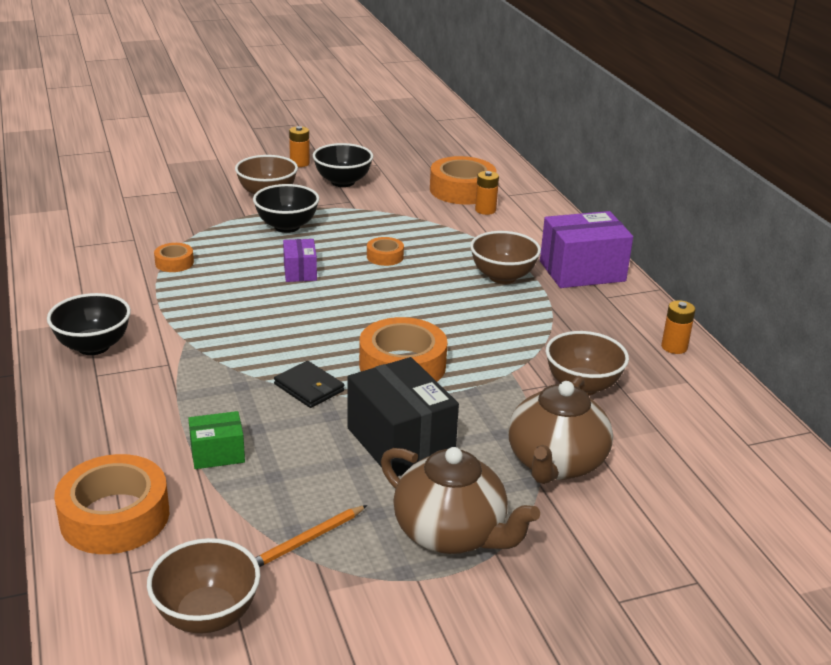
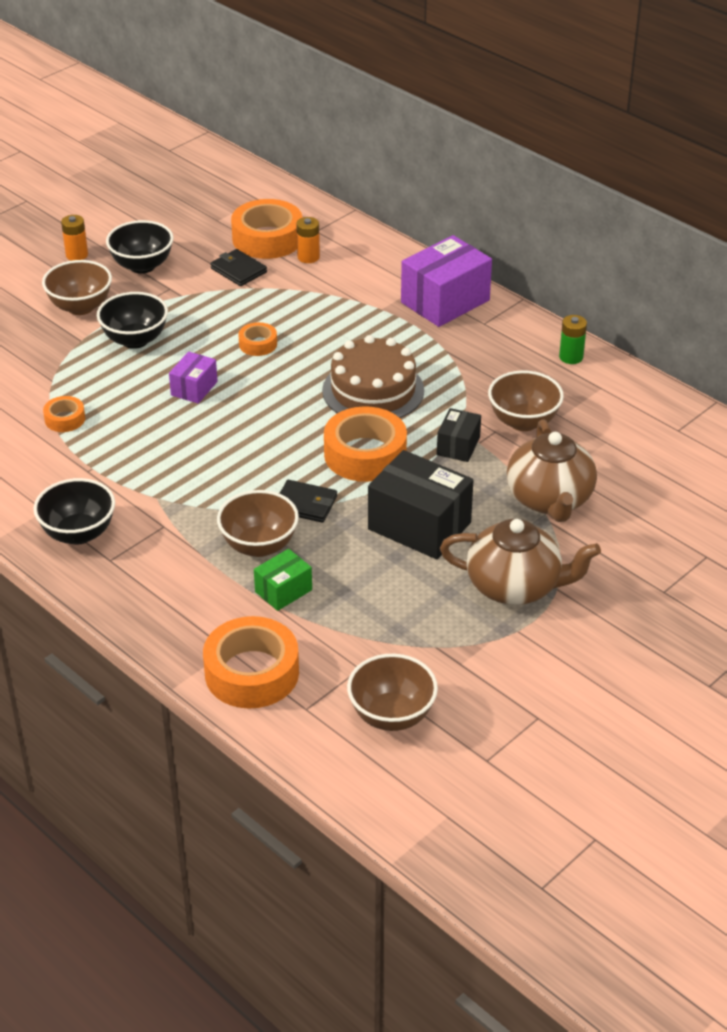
camera: 25 degrees left, 10 degrees up
orange pencil [255,505,367,567] -> none
purple box [283,239,317,282] -> purple box turned 60 degrees clockwise [169,351,218,404]
brown bowl [470,231,541,284] -> brown bowl moved to [217,490,299,557]
orange battery [661,300,696,354] -> green battery [559,315,587,364]
none -> black wallet [210,249,267,286]
none -> brown cake [322,335,424,418]
none -> black box [437,408,481,462]

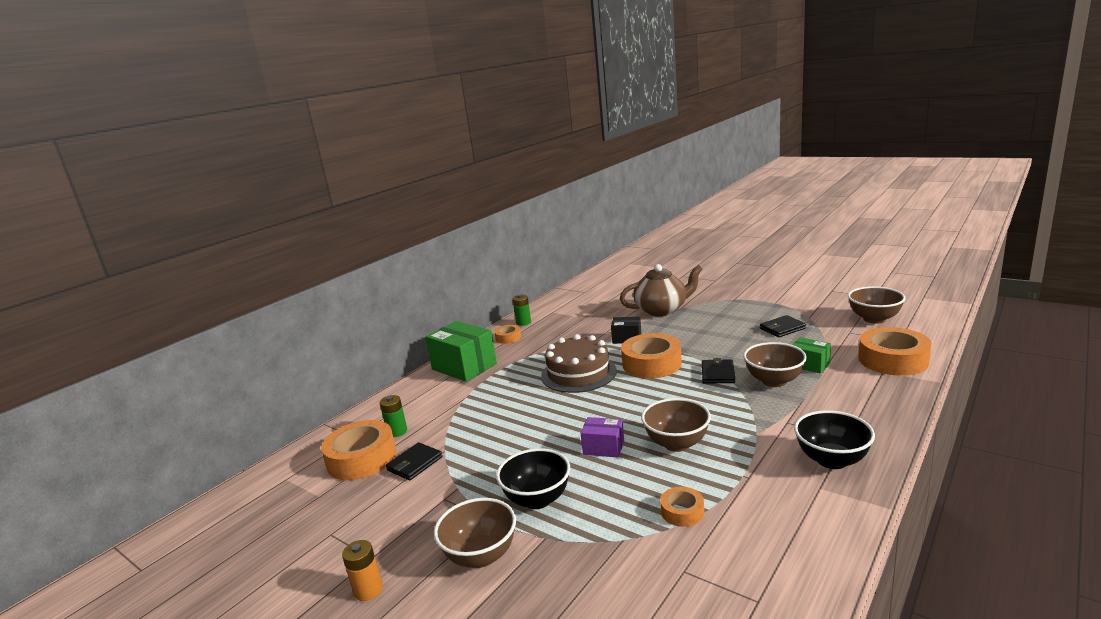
camera: 95 degrees left, 20 degrees down
black bowl [106,220,174,274] -> none
orange tape [238,322,277,356] -> orange tape moved to [494,325,521,344]
orange battery [296,217,320,263] -> green battery [380,395,407,437]
black box [368,450,473,559] -> none
purple box [401,235,492,327] -> green box [425,321,497,382]
brown teapot [440,519,601,605] -> none
brown bowl [488,370,564,431] -> brown bowl moved to [641,398,711,452]
none -> black wallet [760,315,806,337]

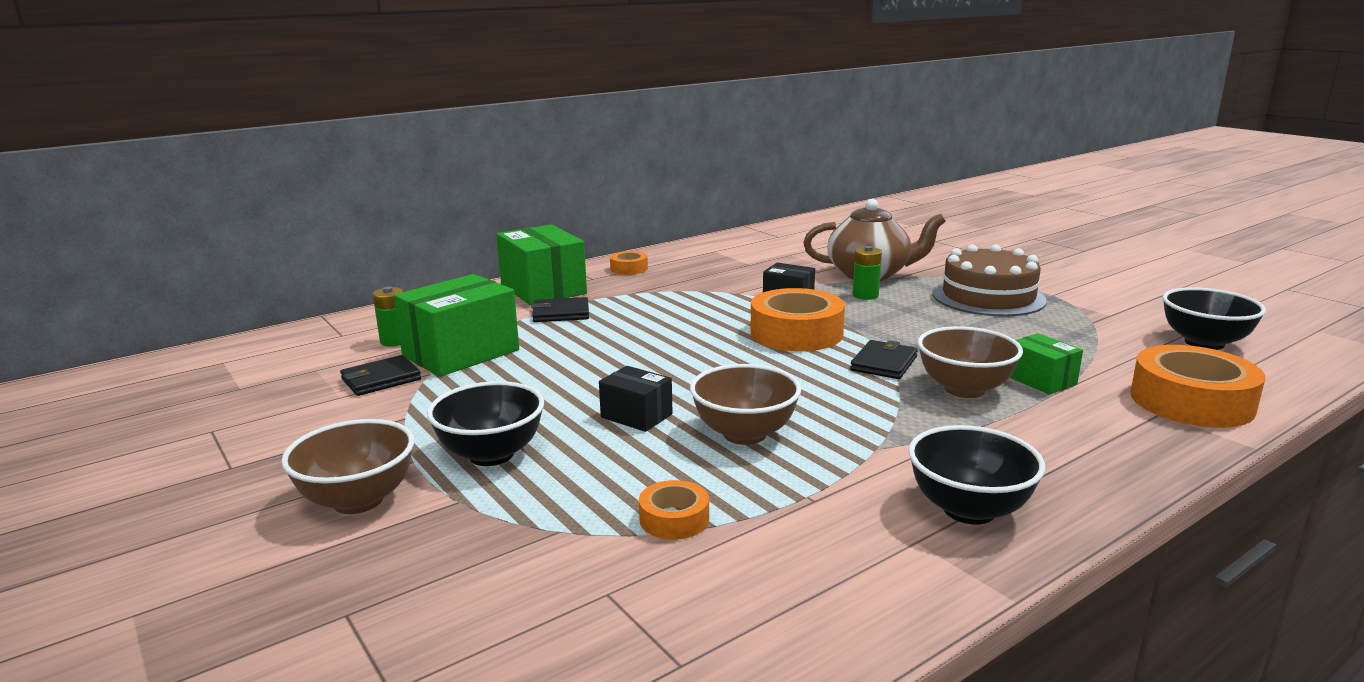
camera: 15 degrees right, 0 degrees up
orange tape [321,420,397,480] -> none
orange battery [342,540,383,601] -> none
green battery [513,295,531,326] -> green battery moved to [853,246,882,300]
brown cake [541,334,617,393] -> brown cake moved to [933,244,1047,316]
purple box [580,417,624,458] -> black box [599,366,673,432]
black wallet [760,315,806,337] -> black wallet moved to [531,297,589,322]
brown bowl [848,286,906,324] -> black bowl [1163,287,1266,350]
none -> green box [394,274,519,377]

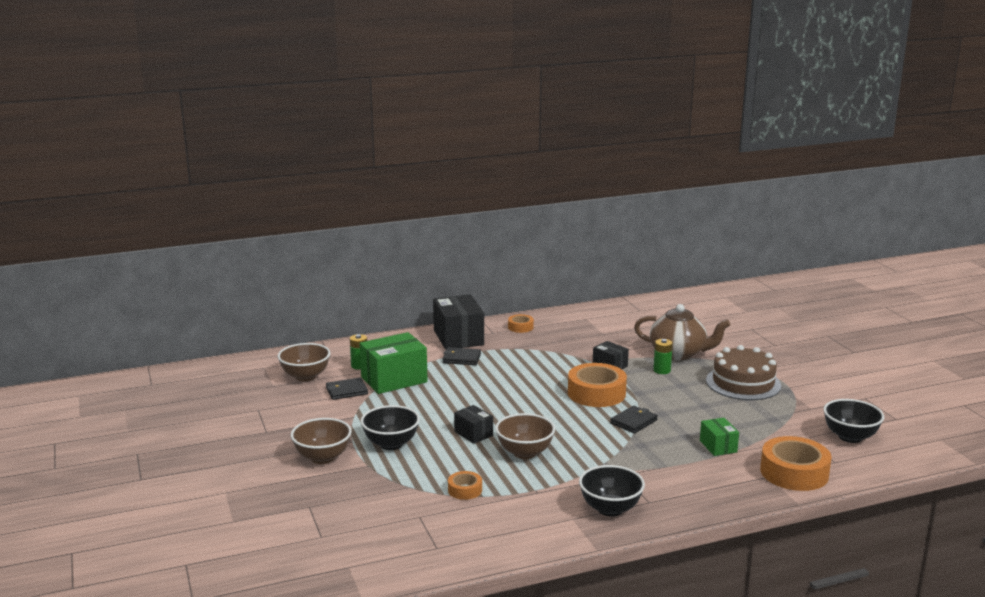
camera: 15 degrees right, 0 degrees up
green box [496,224,587,305] -> black box [433,294,484,350]
brown bowl [918,326,1023,398] -> brown bowl moved to [278,343,330,381]

